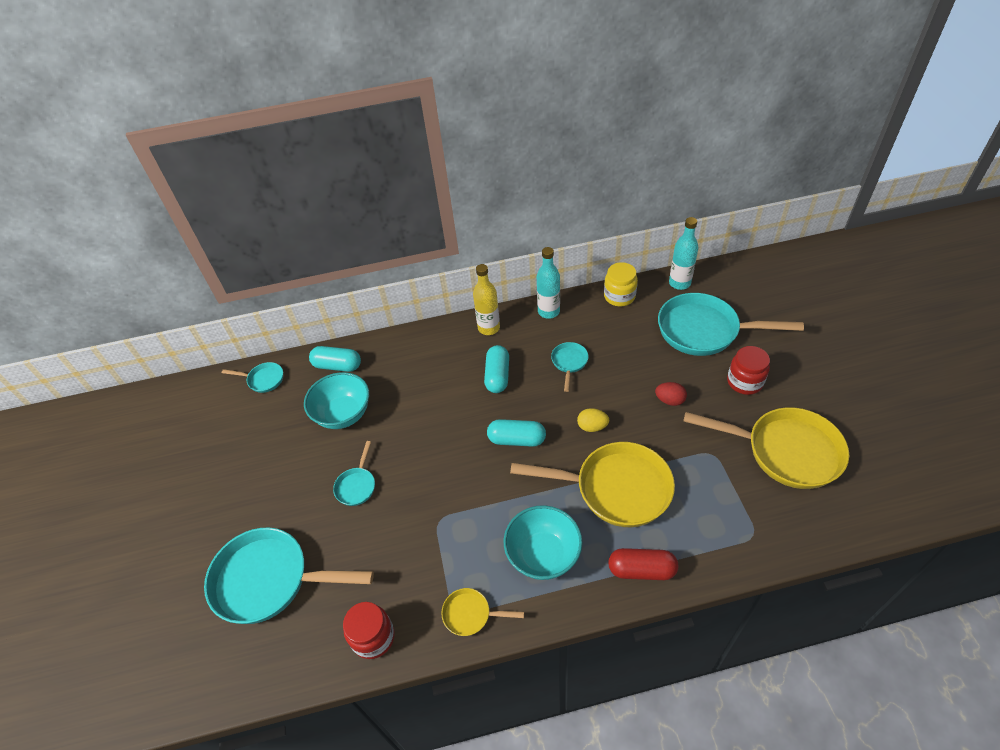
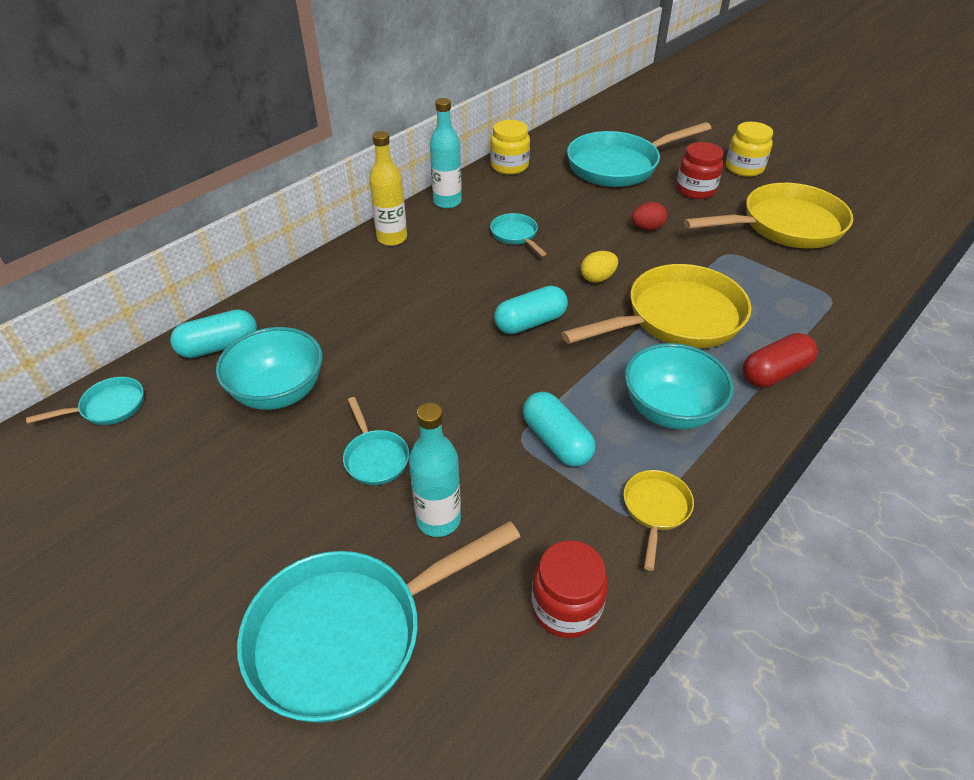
camera: 40 degrees left, 5 degrees down
yellow pan [441,588,524,636] -> yellow pan turned 135 degrees clockwise [624,470,694,571]
turquoise capsule [484,345,509,393] -> turquoise capsule moved to [523,392,596,467]
turquoise bottle [669,217,698,290] -> turquoise bottle moved to [409,403,461,537]
none -> yellow jar [726,122,773,177]

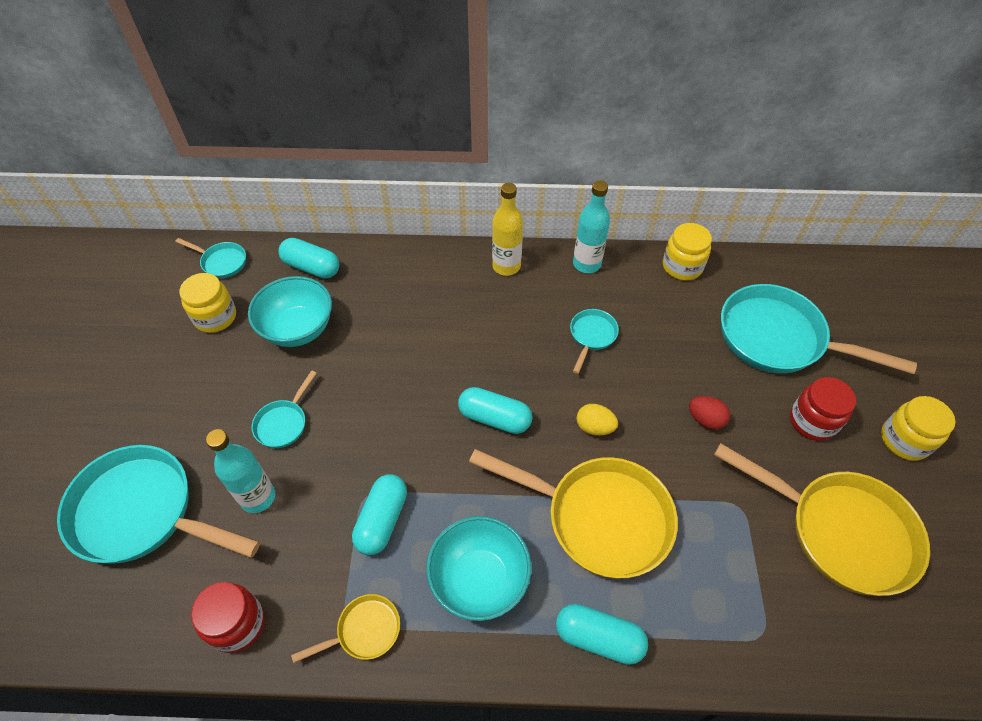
camera: 50 degrees right, 10 degrees up
red capsule [743,333,818,388] -> turquoise capsule [556,604,648,665]
none -> yellow jar [180,273,236,333]

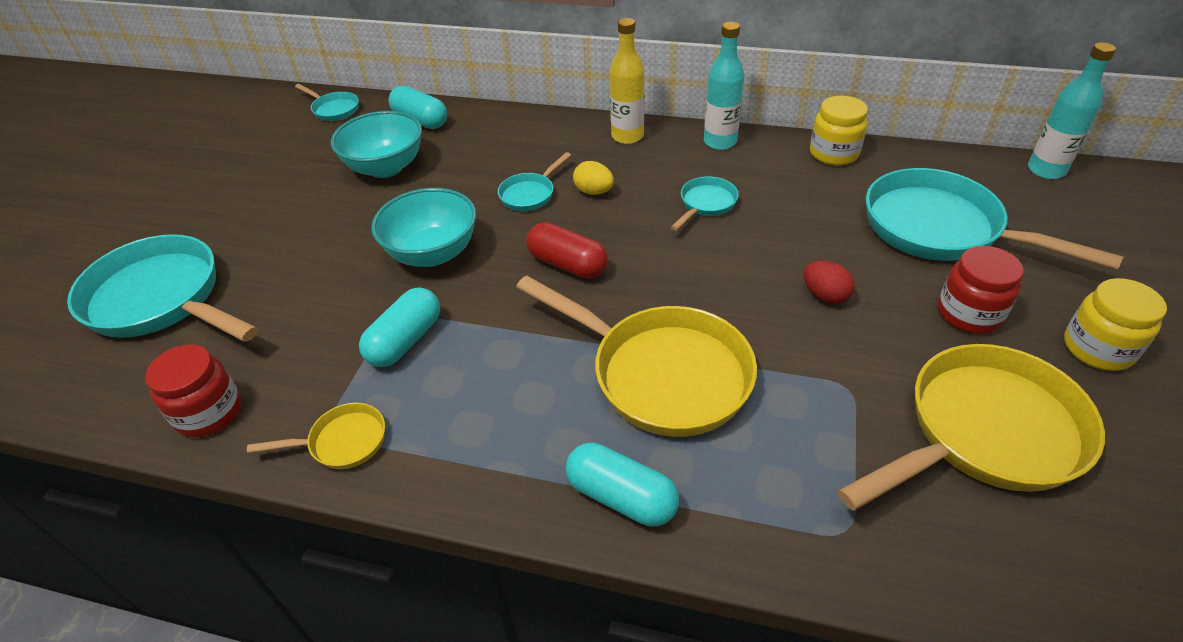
camera: 15 degrees right, 10 degrees down
yellow jar [180,273,236,333] -> none
turquoise bottle [206,429,275,513] -> turquoise bottle moved to [1028,42,1116,179]
turquoise pan [252,370,317,448] -> turquoise pan moved to [498,152,571,211]
turquoise bowl [426,516,531,621] -> turquoise bowl moved to [371,188,476,267]
turquoise capsule [458,387,532,434] -> red capsule [526,222,608,279]
yellow egg [576,404,618,436] -> yellow egg moved to [573,161,614,195]
yellow pan [714,443,930,596] -> yellow pan turned 75 degrees counterclockwise [838,344,1105,510]

